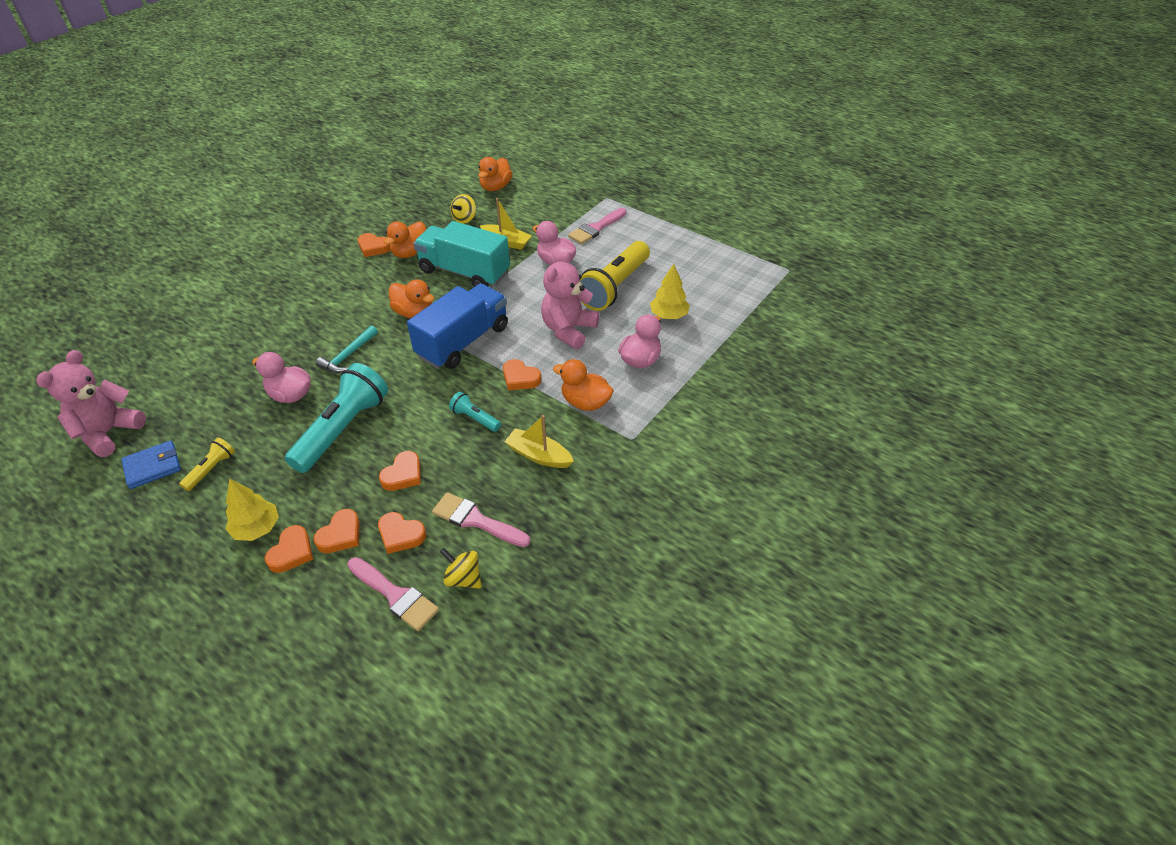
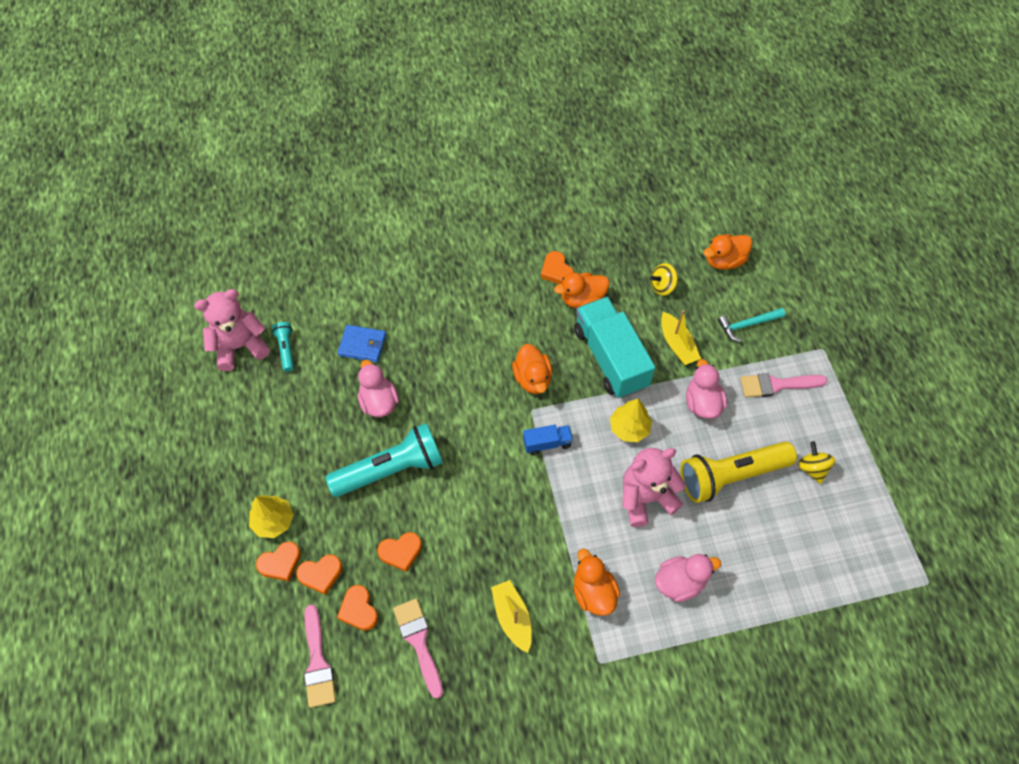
camera: 40 degrees right, 15 degrees up
blue wallet [121,440,181,489] -> blue wallet moved to [338,325,386,362]
yellow flashlight [179,437,235,491] -> none
turquoise hammer [316,326,378,373] -> turquoise hammer moved to [718,308,785,342]
blue truck [407,283,508,369] -> blue truck [523,425,573,455], size x0.46
yellow spinning top [440,548,481,589] -> yellow spinning top moved to [798,441,835,484]
turquoise flashlight [449,392,501,432] -> turquoise flashlight moved to [272,322,294,372]
orange heart [503,359,541,390] -> none
yellow tree [650,264,690,319] -> yellow tree moved to [610,399,652,442]

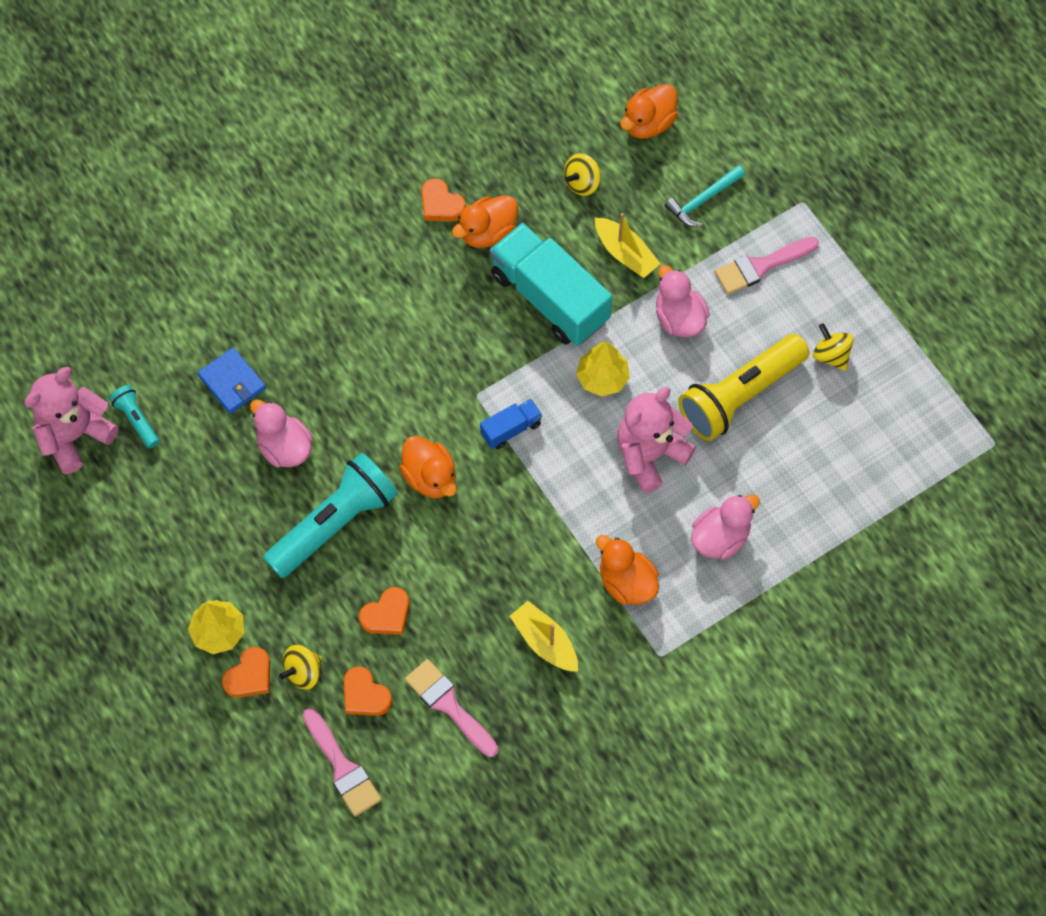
camera: 20 degrees left, 5 degrees up
orange heart [296,554,342,595] -> yellow spinning top [279,645,322,690]
blue wallet [338,325,386,362] -> blue wallet turned 60 degrees clockwise [198,348,266,414]
orange duck [512,344,552,394] -> orange duck moved to [399,436,457,498]

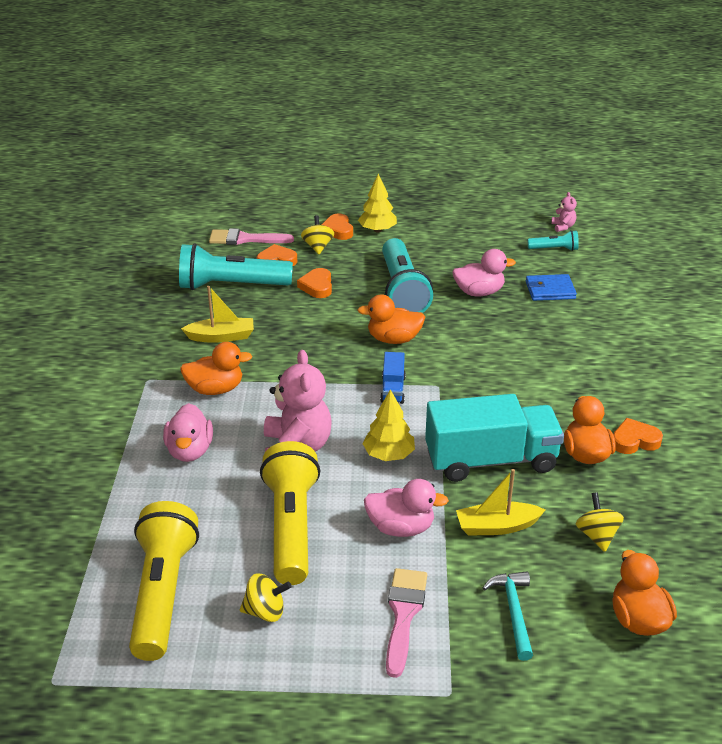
camera: 125 degrees right, 30 degrees down
pink teddy bear [24,367,118,474] -> pink teddy bear [551,192,577,232], size x0.44
pink brush [405,659,498,757] -> turquoise flashlight [179,243,293,290]
none -> yellow flashlight [129,501,199,661]

